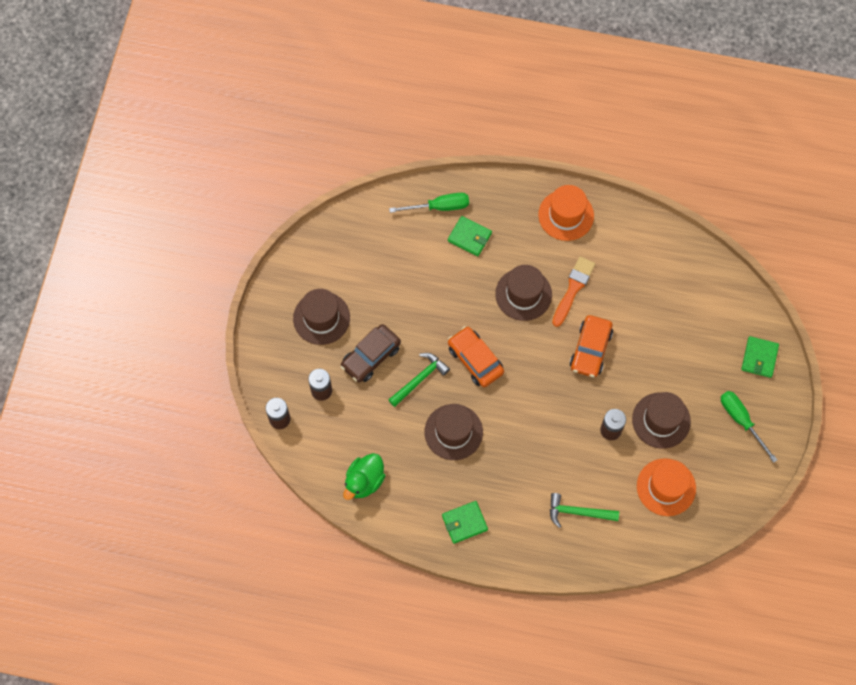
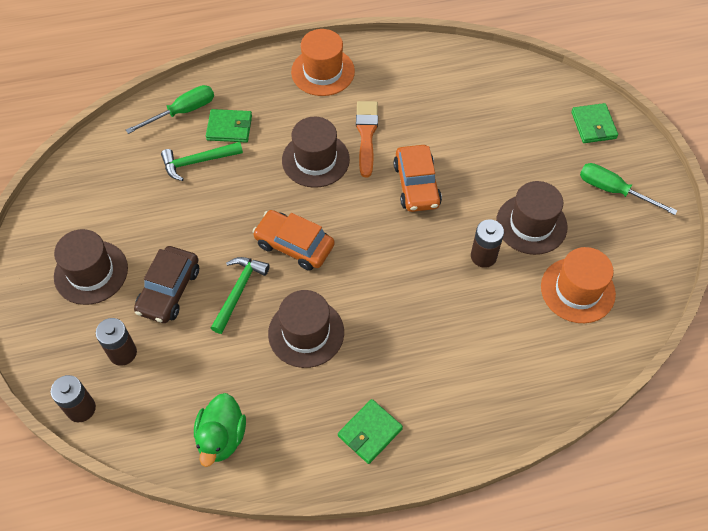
camera: 25 degrees left, 10 degrees down
green hammer [550,493,619,528] -> green hammer moved to [161,142,243,181]

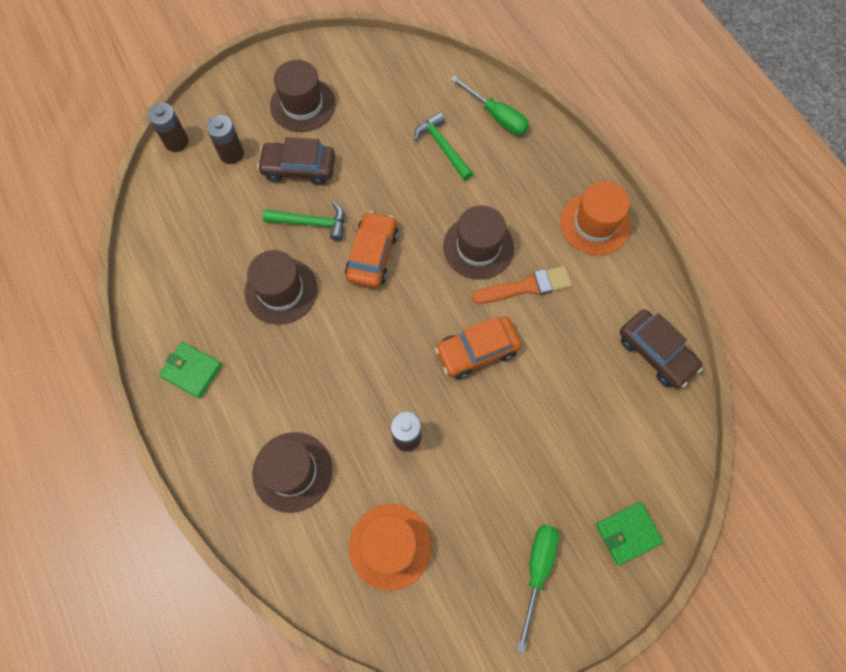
camera: 75 degrees right, 10 degrees up
green duck [194,393,246,467] -> none
green wallet [206,109,252,143] -> none
brown hat [496,181,567,255] -> brown hat moved to [252,432,332,513]
none -> brown car [620,309,703,388]

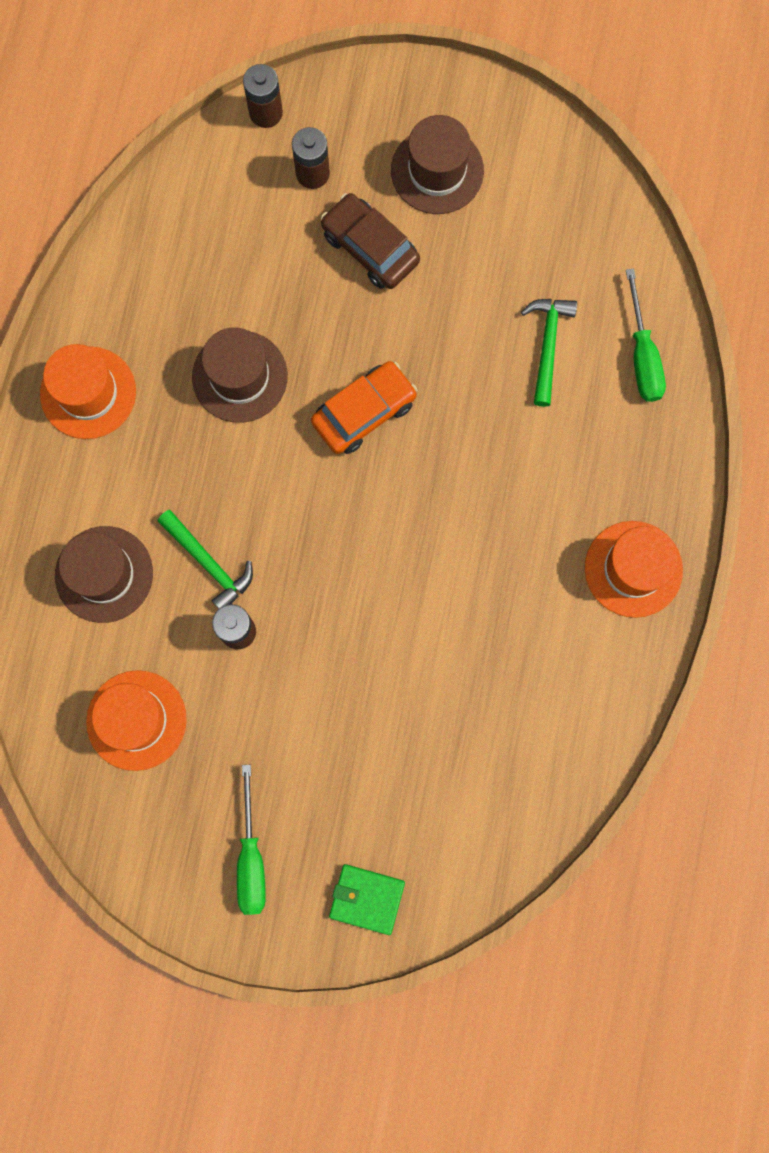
camera: 40 degrees right, 10 degrees up
green wallet [159,342,222,398] -> orange hat [40,344,136,439]
green hammer [262,202,345,241] -> green hammer moved to [158,510,253,609]
orange car [435,317,522,379] -> none
brown hat [443,205,514,280] -> none
orange brush [472,266,572,304] -> none
green screwdriver [517,524,559,653] -> green screwdriver turned 120 degrees clockwise [237,765,266,915]
brown car [620,309,703,388] -> none

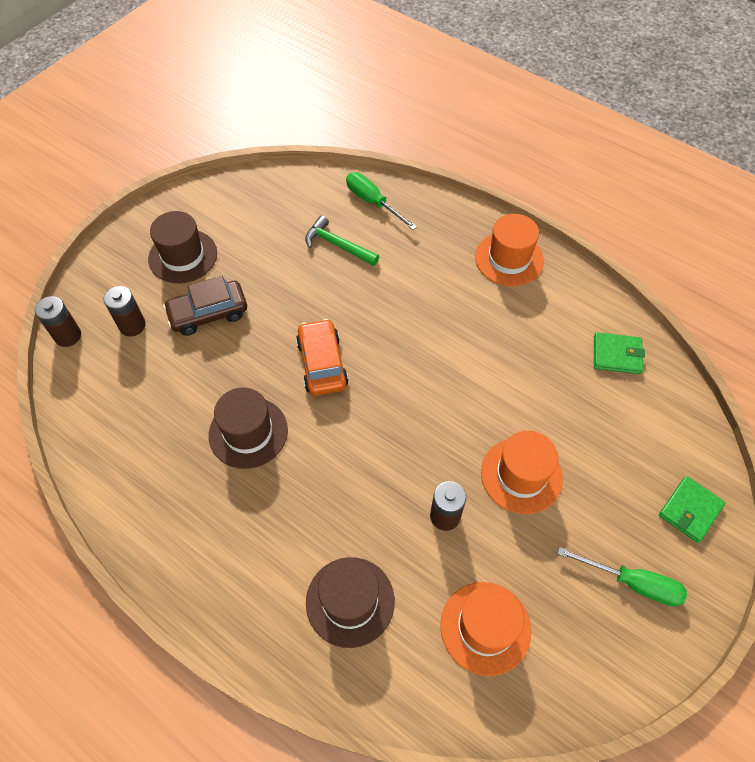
camera: 65 degrees left, 20 degrees down
orange hat [40,344,136,439] -> orange hat moved to [481,431,563,514]
green hammer [158,510,253,609] -> none
green screwdriver [626,268,666,402] -> green screwdriver turned 150 degrees counterclockwise [346,172,417,230]
none -> green wallet [594,332,645,374]

